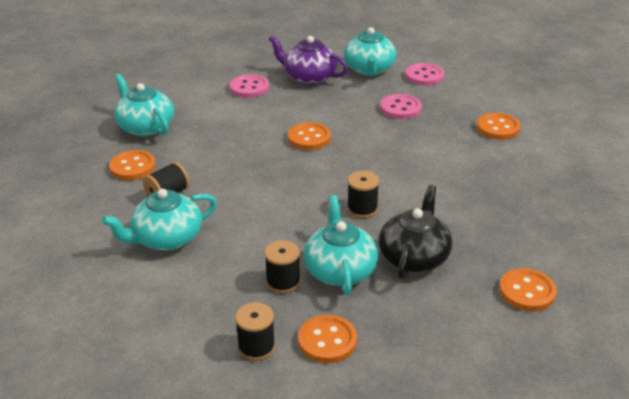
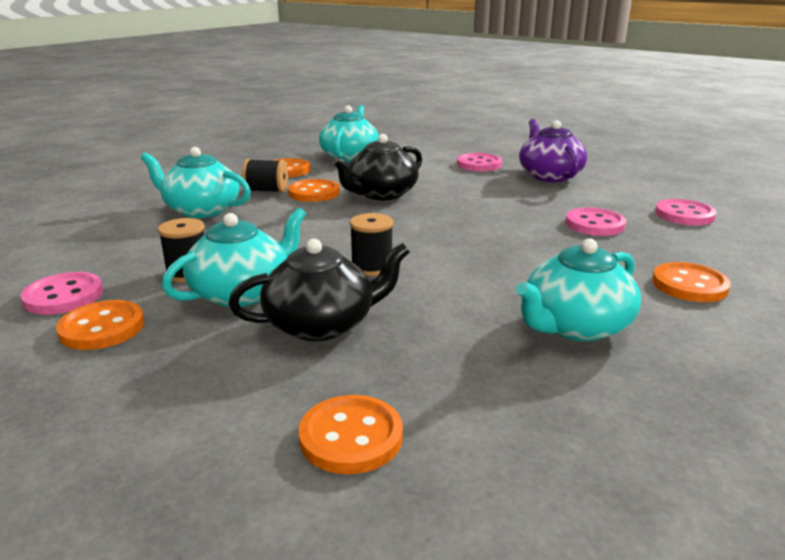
camera: 50 degrees right, 10 degrees down
black spool [235,302,275,361] -> pink button [21,272,103,315]
orange button [288,122,331,150] -> orange button moved to [288,179,340,202]
turquoise teapot [344,27,397,76] -> turquoise teapot moved to [516,238,641,341]
none -> black teapot [332,134,422,200]

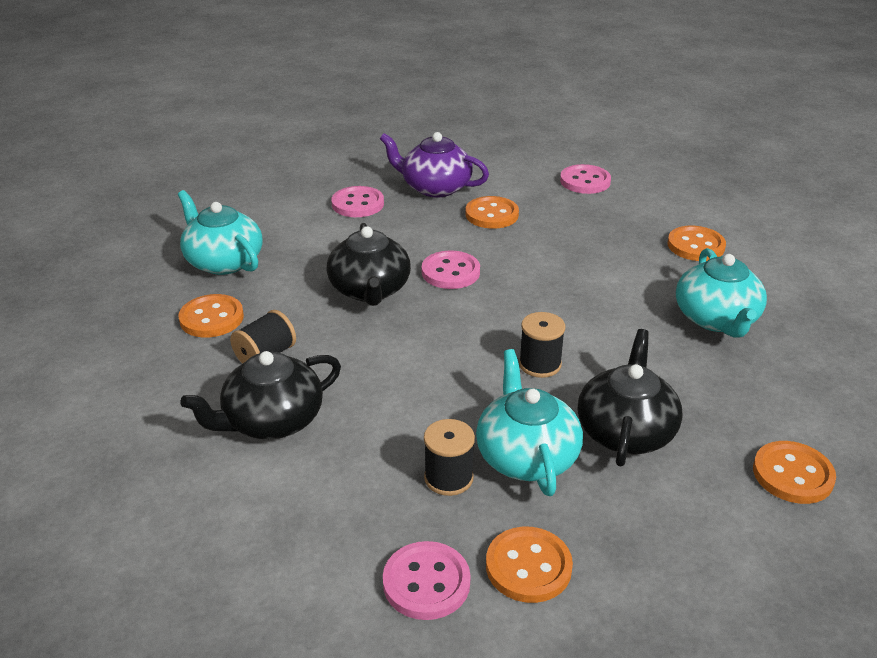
camera: 55 degrees left, 10 degrees up
turquoise teapot [141,147,251,218] -> black teapot [180,351,341,439]
orange button [288,179,340,202] -> orange button moved to [465,196,519,229]
pink button [565,207,626,236] -> pink button moved to [422,251,480,289]

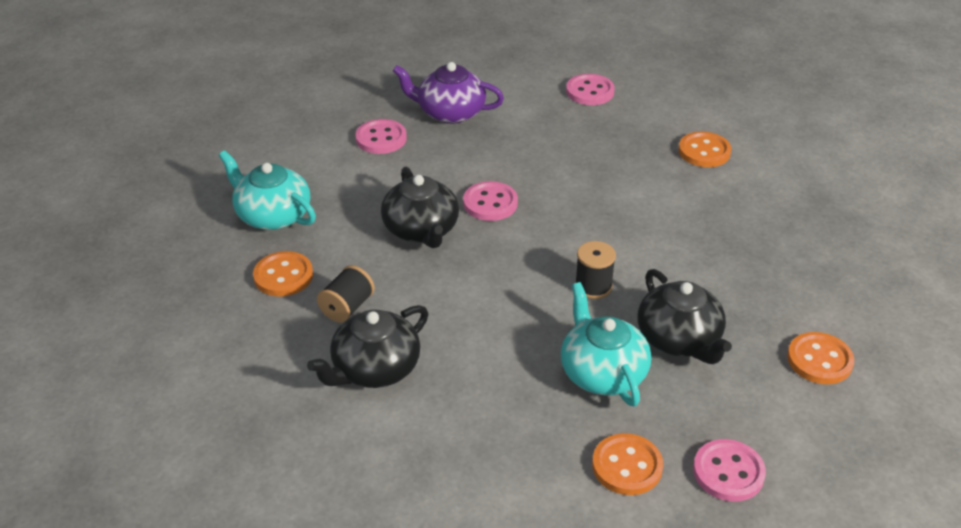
camera: 10 degrees left, 5 degrees up
pink button [383,541,471,620] -> pink button moved to [693,439,766,502]
black spool [424,419,475,496] -> none
orange button [465,196,519,229] -> none
black teapot [578,329,683,466] -> black teapot turned 150 degrees clockwise [637,269,732,364]
turquoise teapot [676,248,767,338] -> none

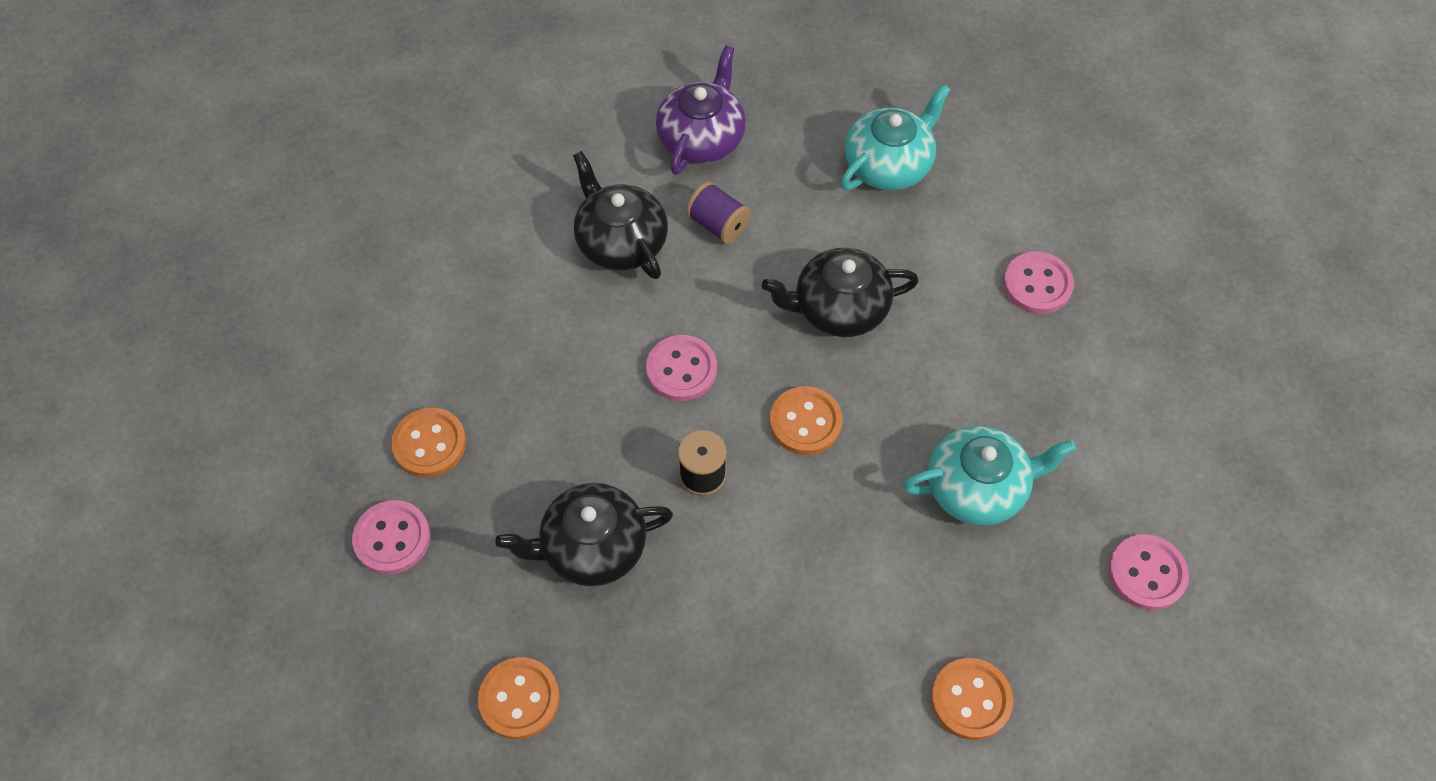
camera: 100 degrees right, 20 degrees up
orange button [253,251,313,296] -> orange button moved to [770,386,842,455]
black spool [317,265,375,323] -> purple spool [686,181,751,244]
purple teapot [393,62,504,124] -> purple teapot moved to [656,46,746,175]
pink button [463,181,518,221] -> pink button moved to [646,335,717,401]
turquoise teapot [561,282,651,407] -> turquoise teapot moved to [903,426,1076,526]

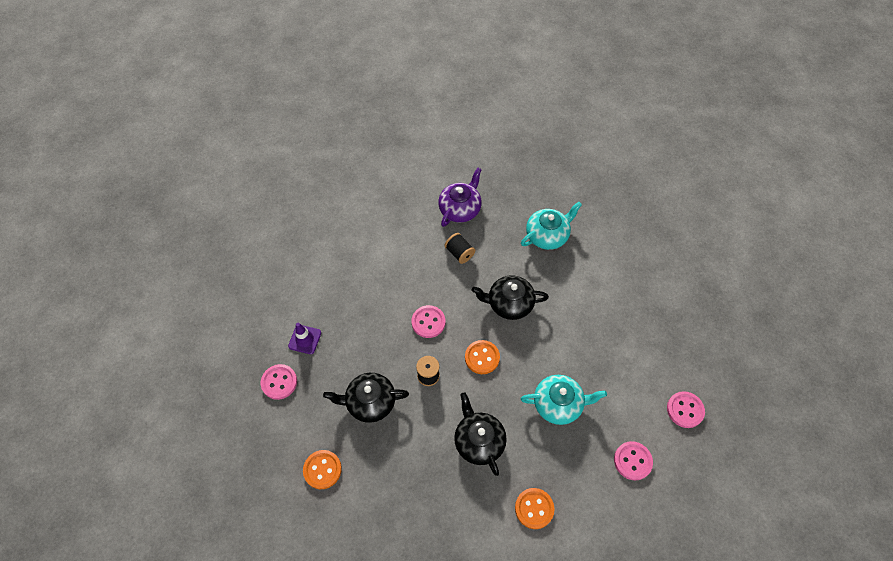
camera: 10 degrees right, 0 degrees up
orange button [391,408,466,477] -> purple traffic cone [288,323,321,354]
black teapot [573,151,668,279] -> black teapot moved to [454,392,507,476]
purple spool [686,181,751,244] -> black spool [445,233,475,264]
pink button [1003,251,1074,314] -> pink button moved to [667,391,705,428]

